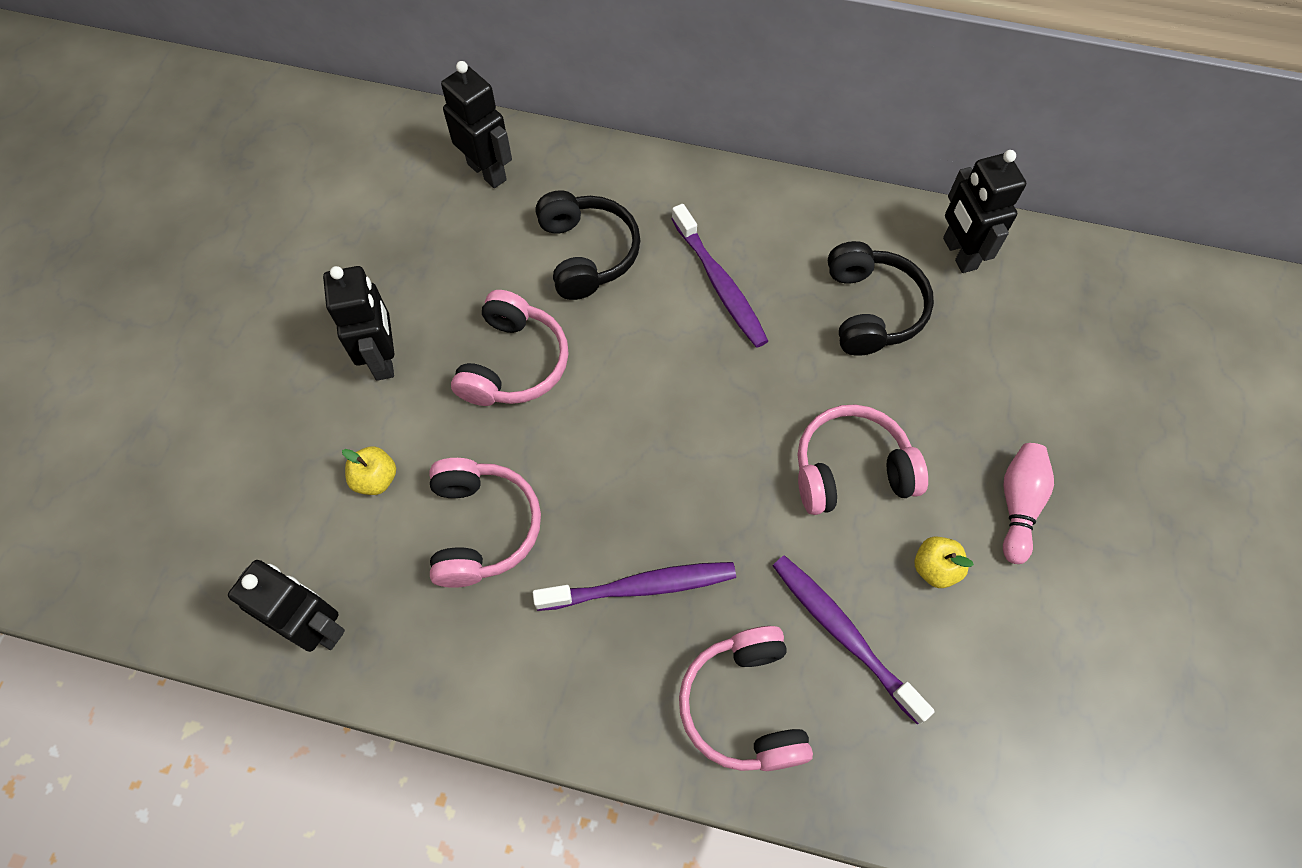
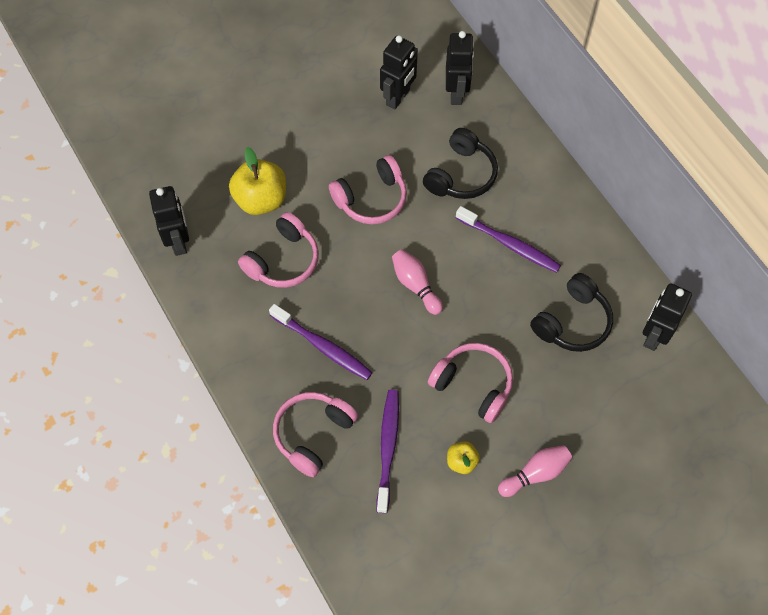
camera: 45 degrees right, 0 degrees up
black robot [323,266,394,381] -> black robot moved to [380,35,418,110]
yellow apple [342,446,396,495] -> yellow apple [229,147,286,215], size x1.93
purple toothbrush [672,204,768,348] -> purple toothbrush turned 75 degrees counterclockwise [456,206,561,273]
none -> pink bowling pin [392,249,443,315]

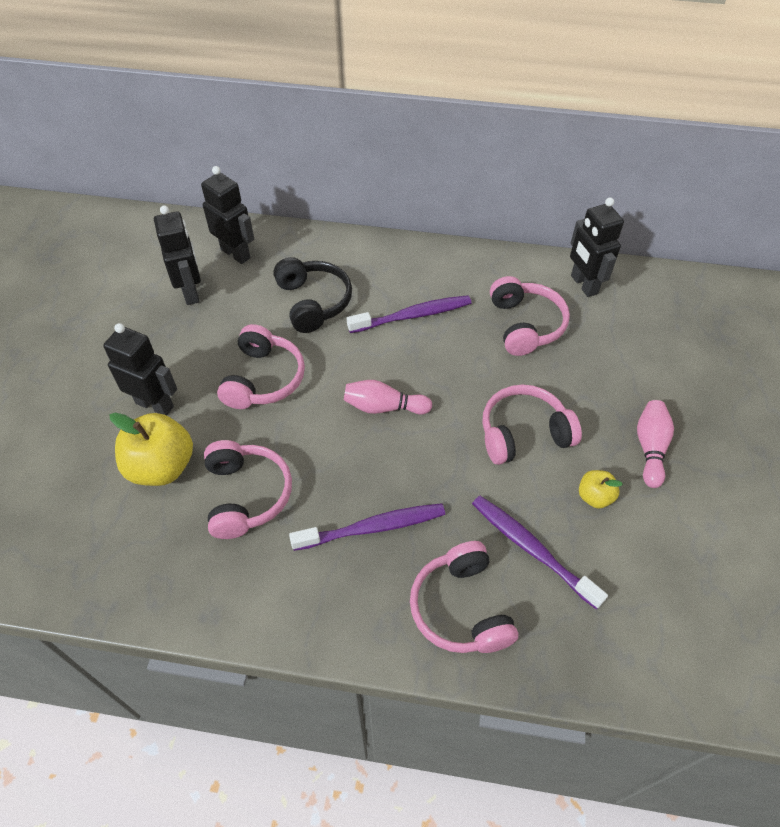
camera: 50 degrees left, 10 degrees down
black robot [149,186,189,256] -> black robot moved to [103,323,177,416]
black headphones [530,273,613,352] -> pink headphones [490,276,570,356]

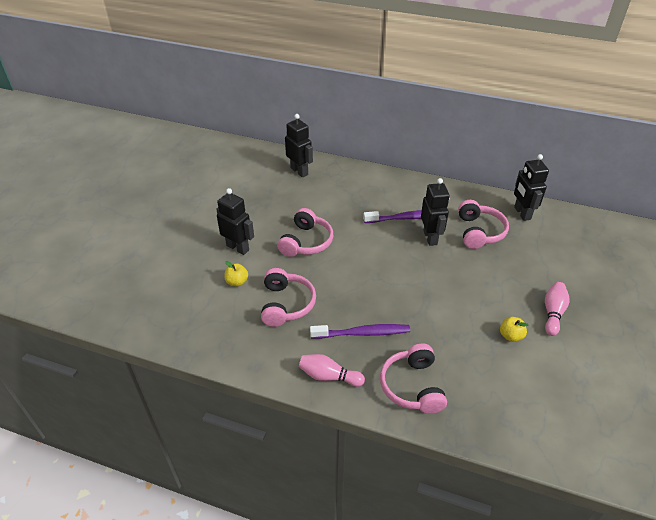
camera: 10 degrees right, 10 degrees down
yellow apple [110,413,193,486] -> yellow apple [225,261,248,287], size x0.52
black robot [154,205,201,305] -> black robot moved to [421,178,450,246]
black headphones [273,257,352,333] -> none
pink bowling pin [344,380,432,415] -> pink bowling pin moved to [299,354,365,387]
purple toothbrush [472,496,608,609] -> none
pink headphones [483,385,582,465] -> none

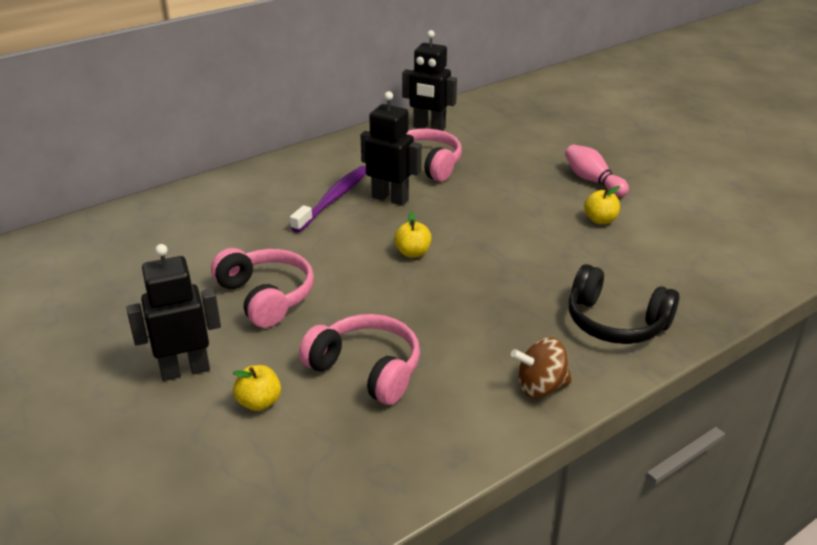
camera: 55 degrees left, 10 degrees down
black robot [285,114,313,177] -> none
pink bowling pin [299,354,365,387] -> brown spinning top [511,337,572,398]
purple toothbrush [310,324,410,339] -> none
pink headphones [380,344,447,414] -> black headphones [568,264,679,344]
none -> yellow apple [394,212,431,258]

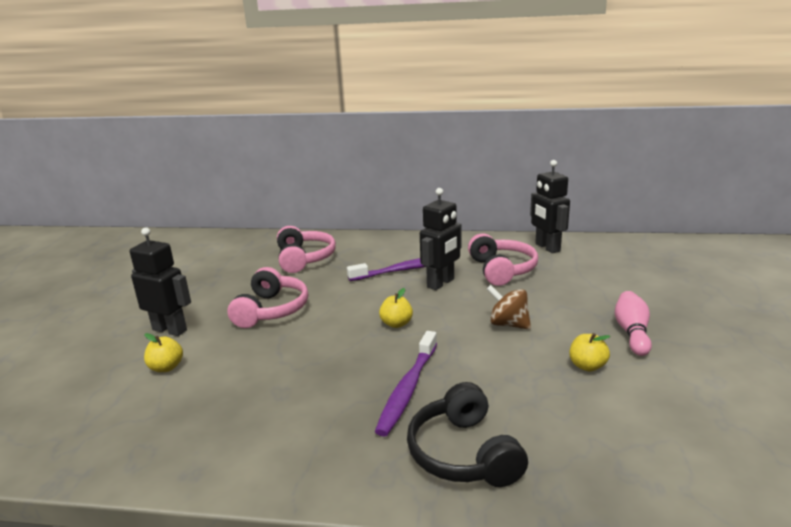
camera: 45 degrees right, 10 degrees down
pink headphones [299,314,420,405] -> pink headphones moved to [277,226,336,273]
black robot [360,91,422,206] -> black robot turned 60 degrees clockwise [420,188,462,290]
brown spinning top [511,337,572,398] -> brown spinning top moved to [487,285,531,330]
none -> purple toothbrush [375,331,437,437]

